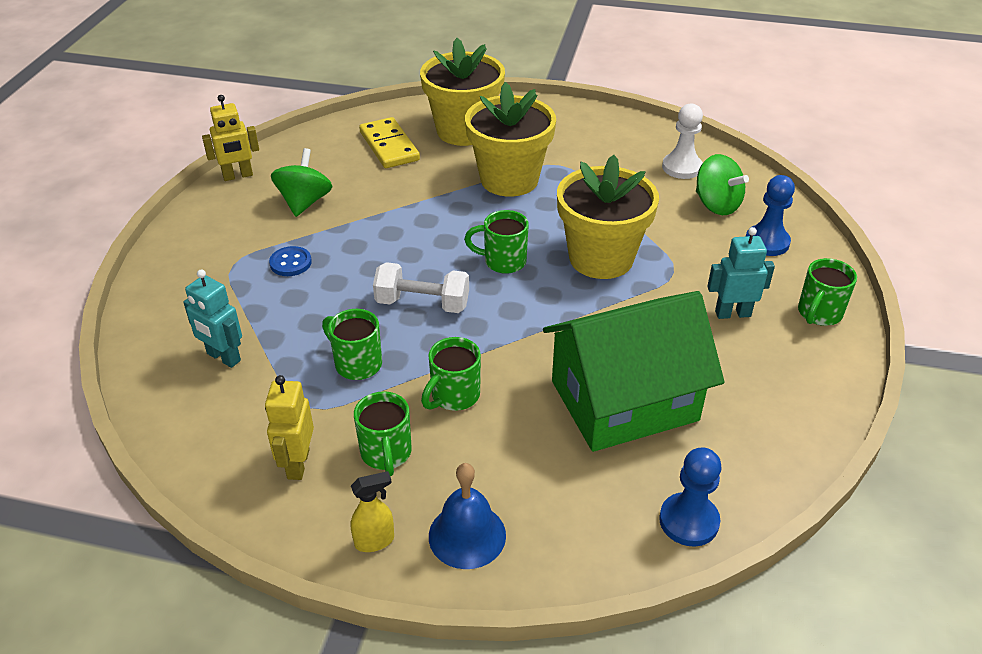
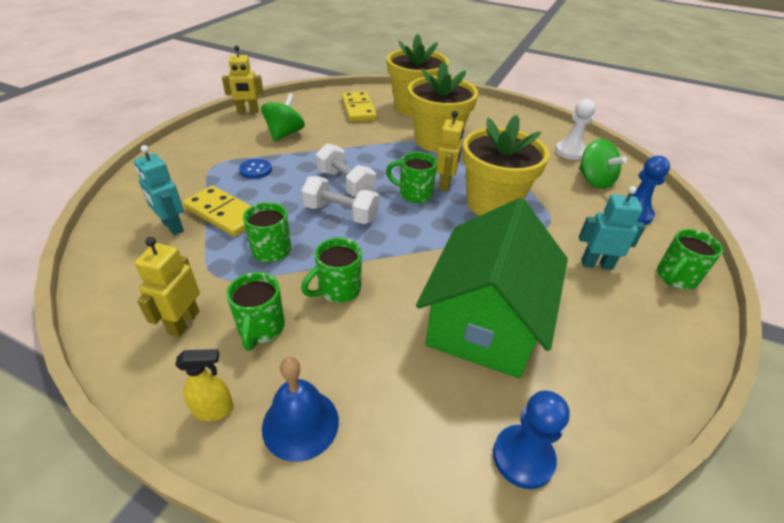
camera: 10 degrees right, 0 degrees up
green house [543,291,724,452] -> green house turned 60 degrees counterclockwise [416,198,568,379]
none -> yellow domino [183,186,250,237]
none -> white dumbbell [316,143,376,197]
none -> yellow robot [436,111,464,191]

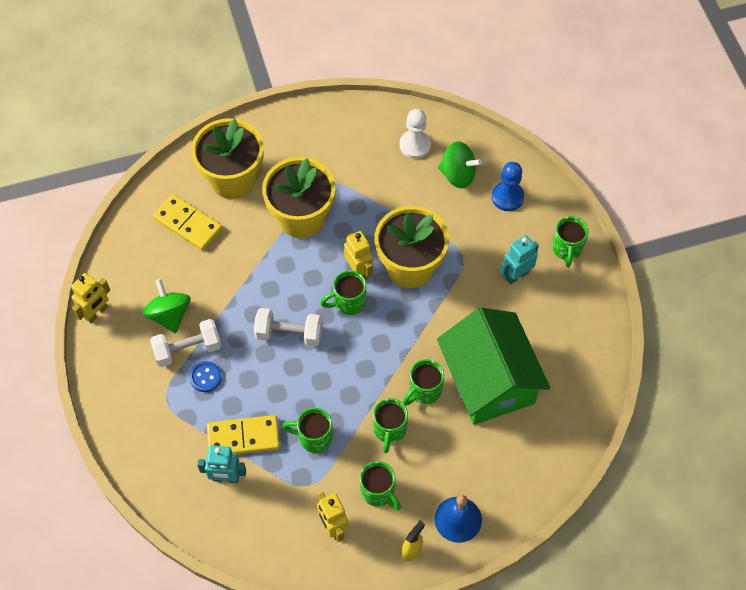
camera: 40 degrees left, 20 degrees up
white dumbbell [301,176,379,224] -> white dumbbell moved to [150,319,221,367]
blue pawn [493,390,570,489] -> none
none -> green mug [403,359,444,406]

